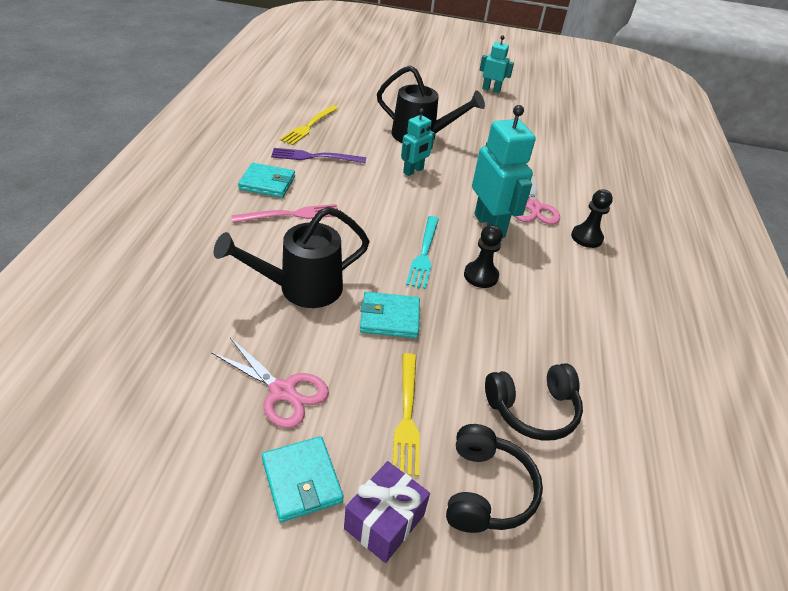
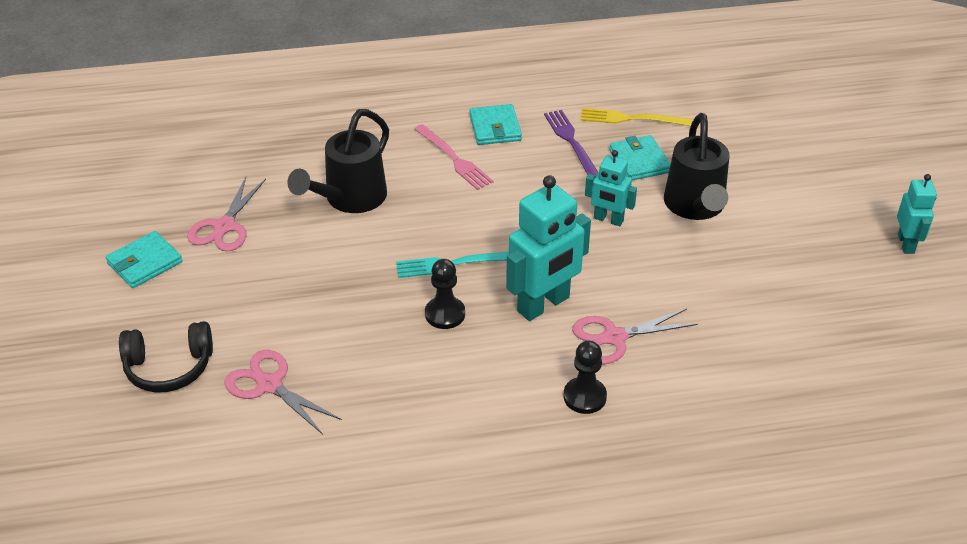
camera: 75 degrees right, 0 degrees up
black watering can [214,207,370,308] -> black watering can turned 105 degrees counterclockwise [288,109,389,213]
purple gift [344,461,430,563] -> none
turquoise wallet [360,292,420,338] -> turquoise wallet moved to [609,135,671,180]
yellow fork [393,353,420,476] -> none
black headphones [485,363,583,441] -> pink scissors [225,350,342,435]

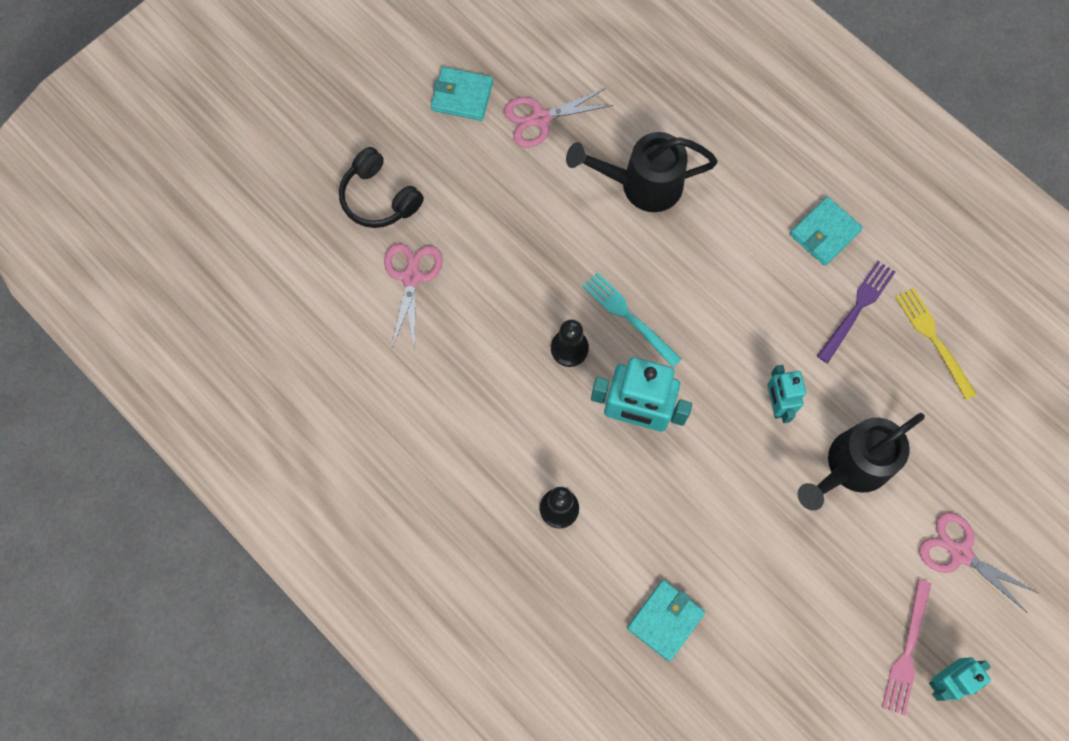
camera: 55 degrees right, 30 degrees up
pink fork [414,124,494,190] -> pink fork moved to [882,579,931,715]
pink scissors [572,309,698,365] -> pink scissors moved to [919,512,1038,613]
turquoise wallet [609,135,671,180] -> turquoise wallet moved to [627,580,705,661]

